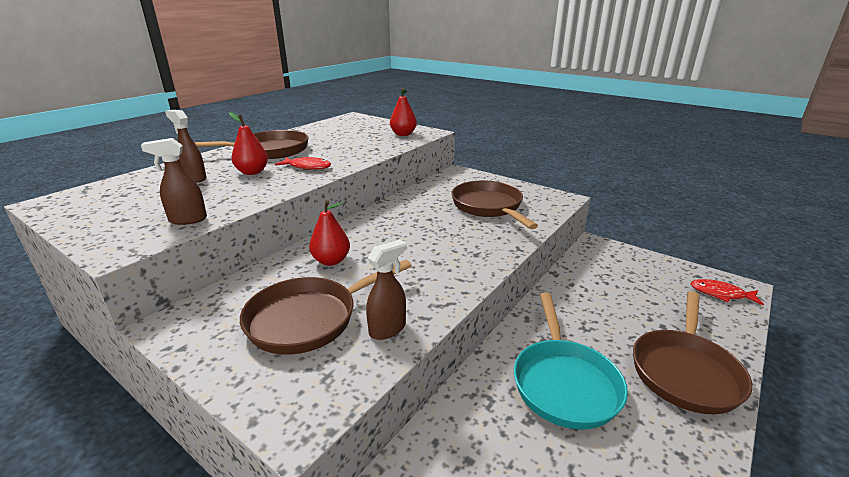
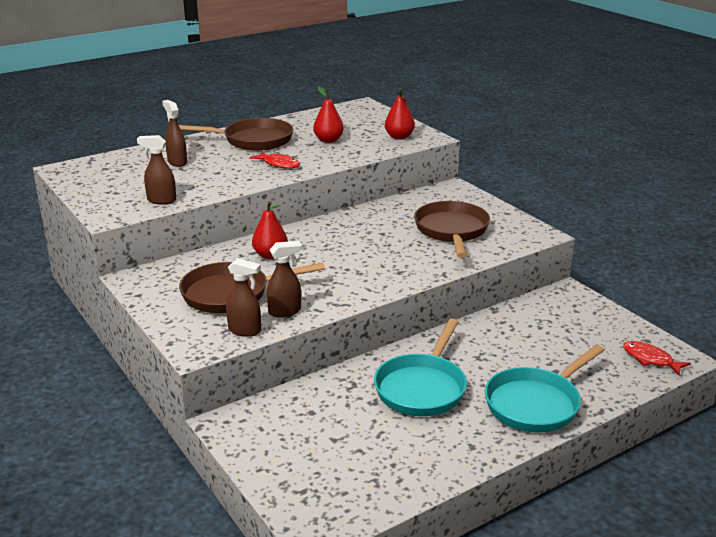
camera: 20 degrees right, 0 degrees up
red pear [229,112,268,175] -> red pear moved to [313,87,344,143]
brown pan [633,291,753,414] -> turquoise pan [485,345,604,433]
none -> brown spray bottle [226,258,261,337]

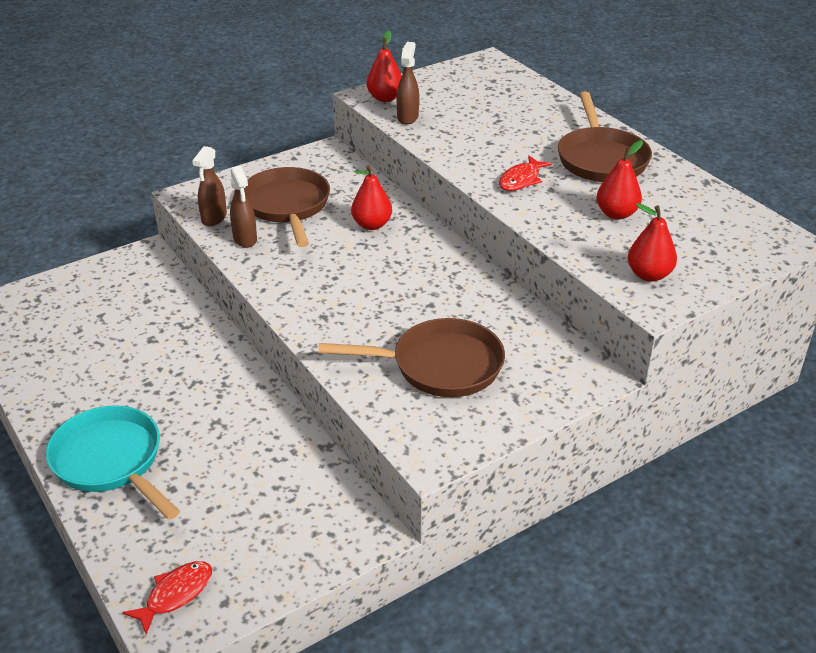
camera: 90 degrees right, 10 degrees up
brown spray bottle [162,100,187,167] -> none
turquoise pan [374,319,467,416] -> none
none -> red pear [367,30,402,102]

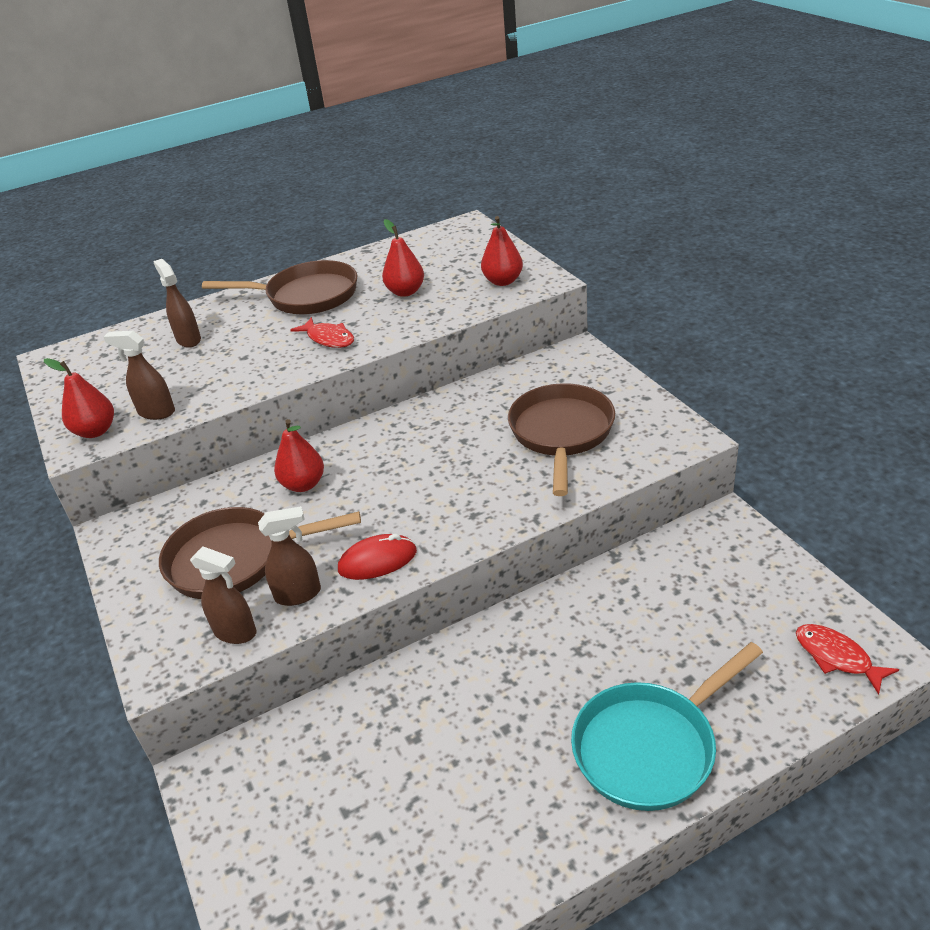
camera: 80 degrees left, 0 degrees up
none -> brown spray bottle [153,259,201,348]
none -> red mouse [338,534,417,580]

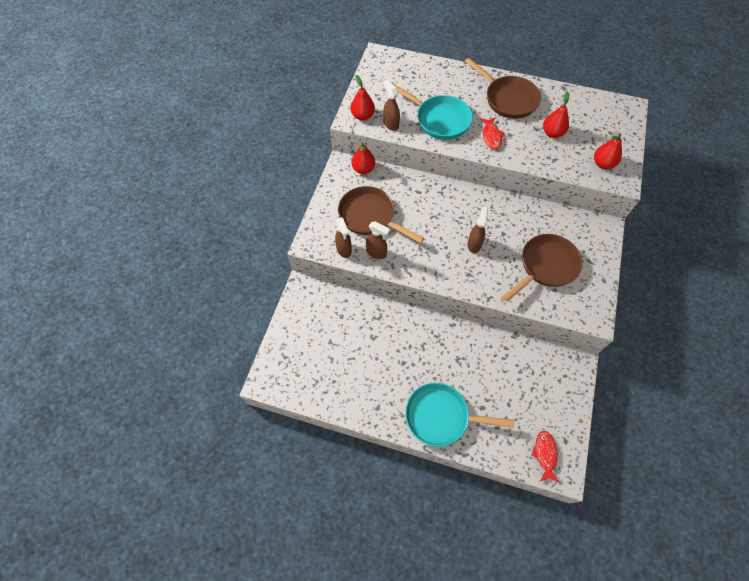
camera: 40 degrees right, 25 degrees up
brown spray bottle [153,259,201,348] -> brown spray bottle moved to [467,206,488,253]
red pear [274,419,324,492] -> red pear moved to [351,142,375,174]
red mouse [338,534,417,580] -> none
none -> turquoise pan [392,83,473,140]

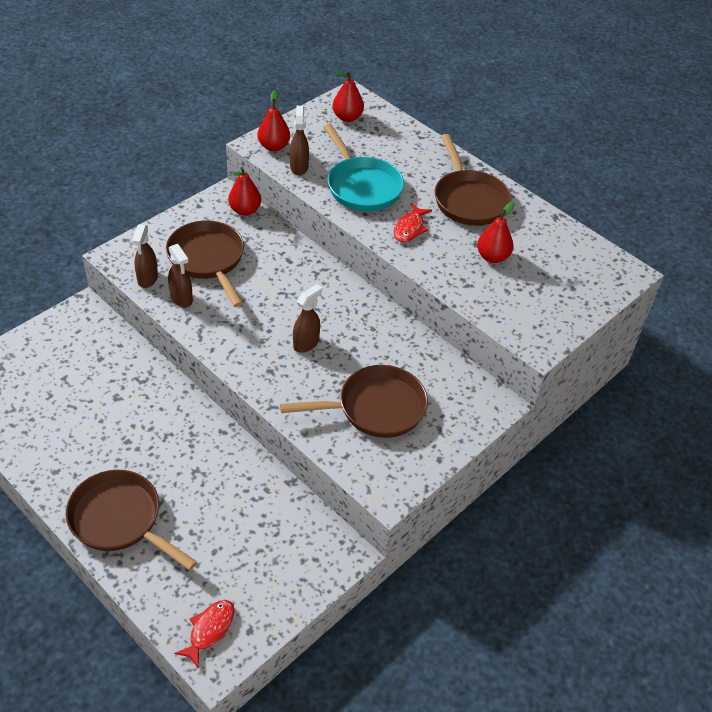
camera: 25 degrees right, 15 degrees down
turquoise pan [405,383,515,447] -> brown pan [66,470,197,570]
red pear [594,133,622,169] -> red pear moved to [333,70,364,122]

